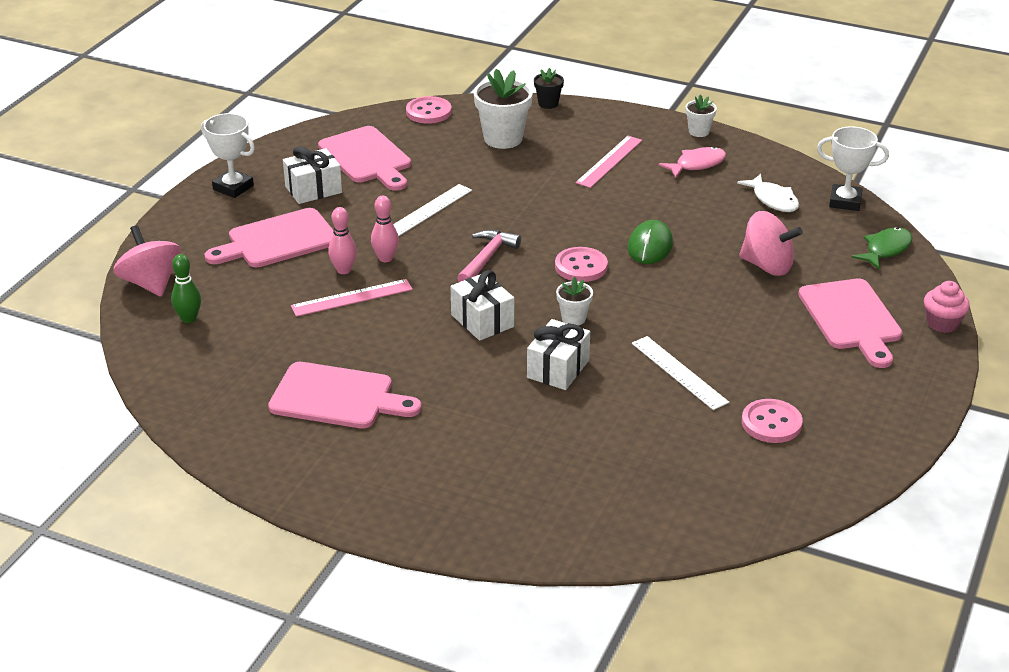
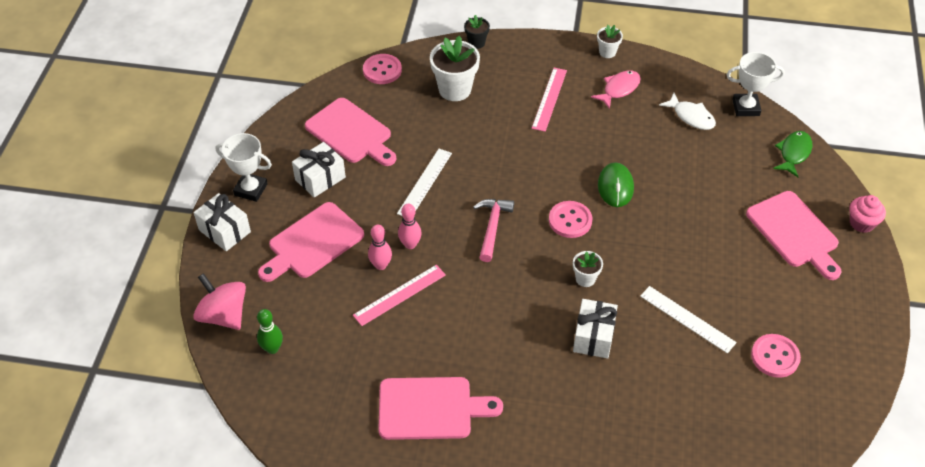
camera: 15 degrees left, 15 degrees up
white gift [451,270,514,341] -> white gift moved to [194,193,251,251]
pink spinning top [739,211,803,276] -> none

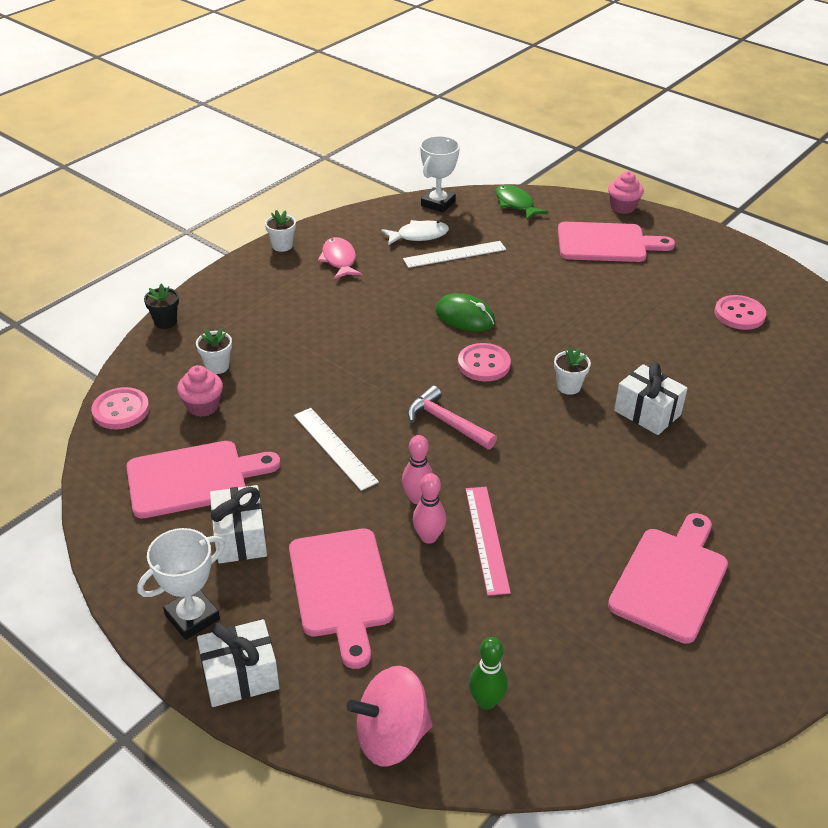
camera: 60 degrees left, 10 degrees down
white flower pot [430,36,480,101] -> white flower pot [196,328,232,374], size x0.53
pink ruler [532,68,567,132] -> none
white ruler [640,286,737,353] -> white ruler moved to [403,241,506,268]
none -> pink cupcake [177,365,223,417]

